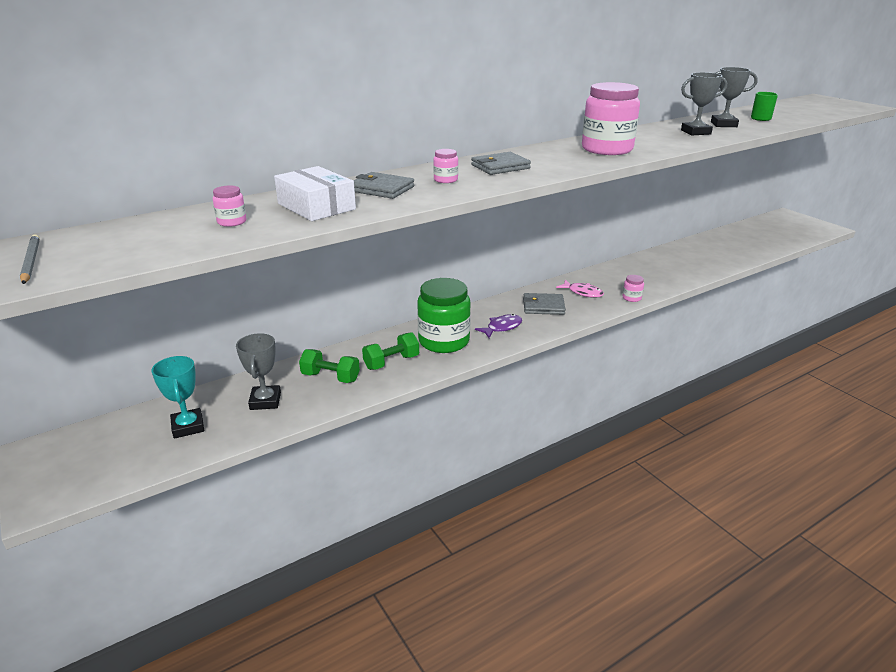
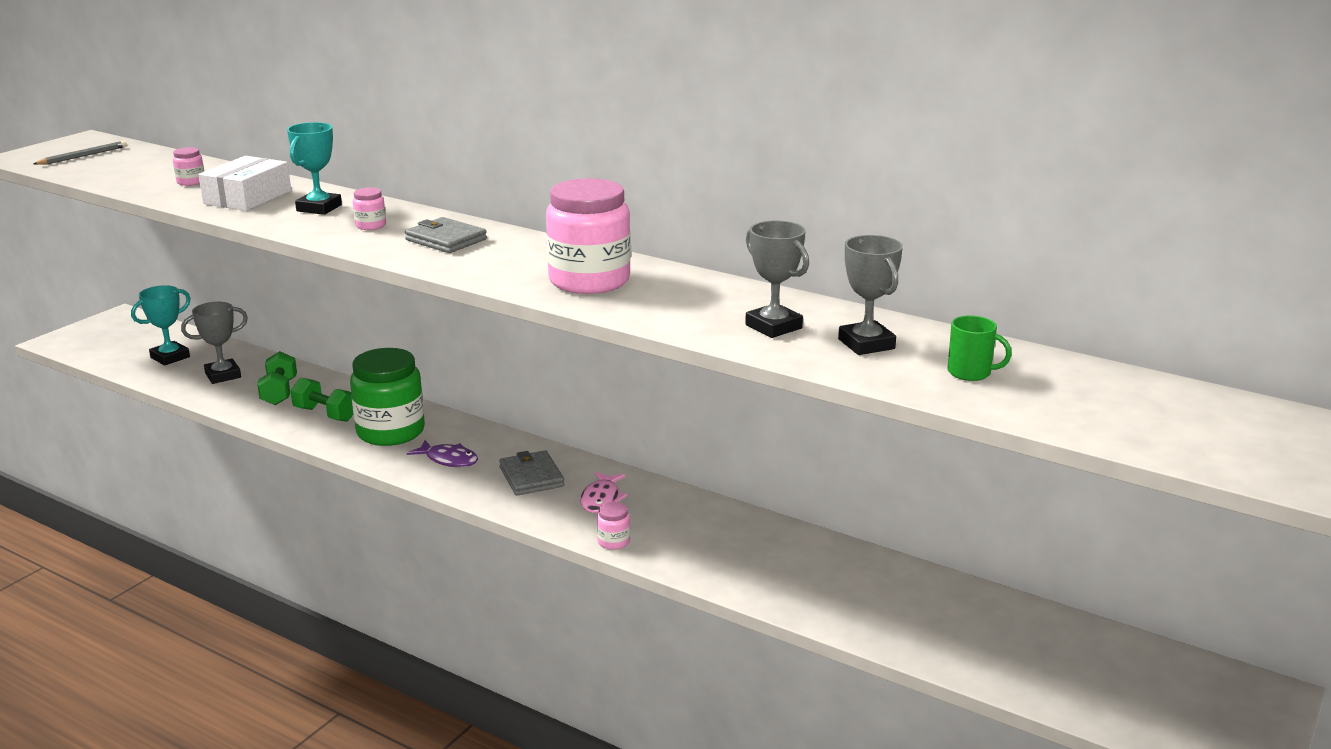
camera: 65 degrees right, 5 degrees down
grey wallet [353,172,414,199] -> turquoise trophy [287,122,342,215]

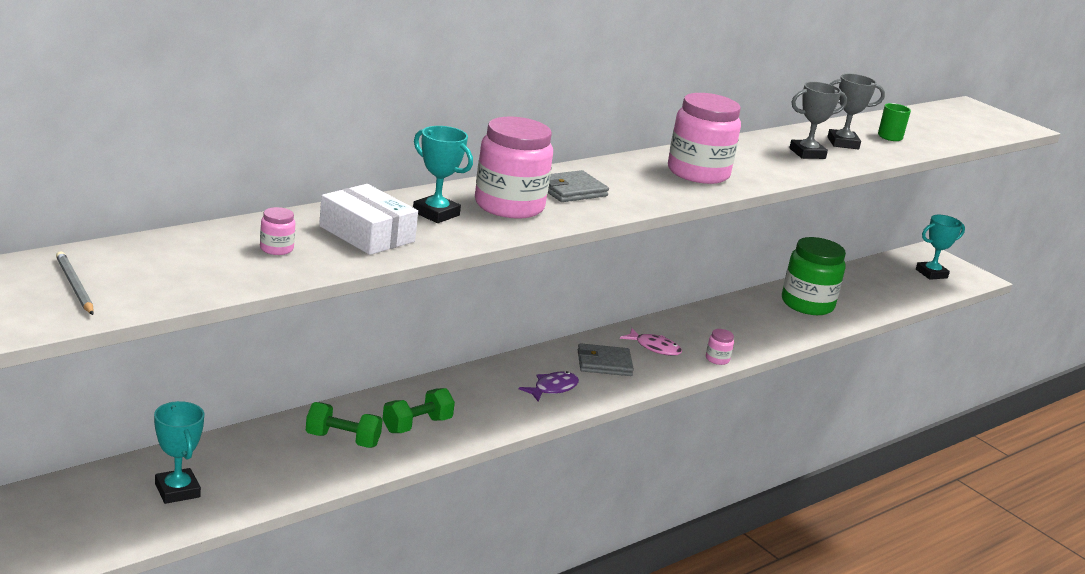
camera: 75 degrees left, 0 degrees up
grey trophy [181,302,248,384] -> none
green jar [350,348,425,446] -> green jar moved to [782,237,846,315]
pink jar [353,188,386,230] -> pink jar [475,117,553,219], size x2.41
none -> turquoise trophy [916,215,965,280]

